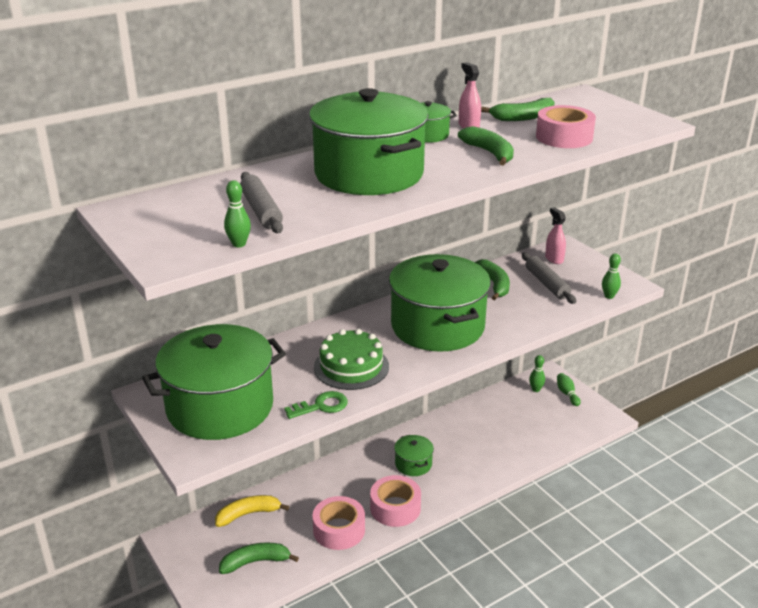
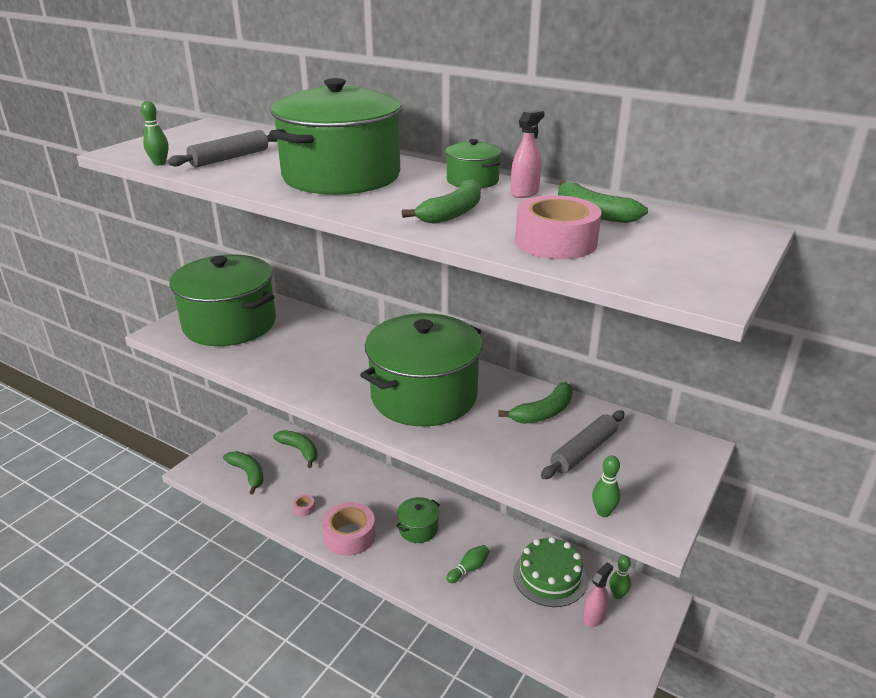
camera: 65 degrees right, 0 degrees up
yellow banana [215,495,289,527] -> green banana [273,430,318,468]
green key [284,391,348,419] -> none
pink tape [312,496,365,550] -> pink tape [293,495,315,516], size x0.43
green cake [314,329,389,390] -> green cake moved to [513,537,587,607]
pink spray bottle [545,207,566,264] -> pink spray bottle moved to [583,562,613,627]
green bowling pin [557,373,581,406] -> green bowling pin moved to [446,545,490,583]

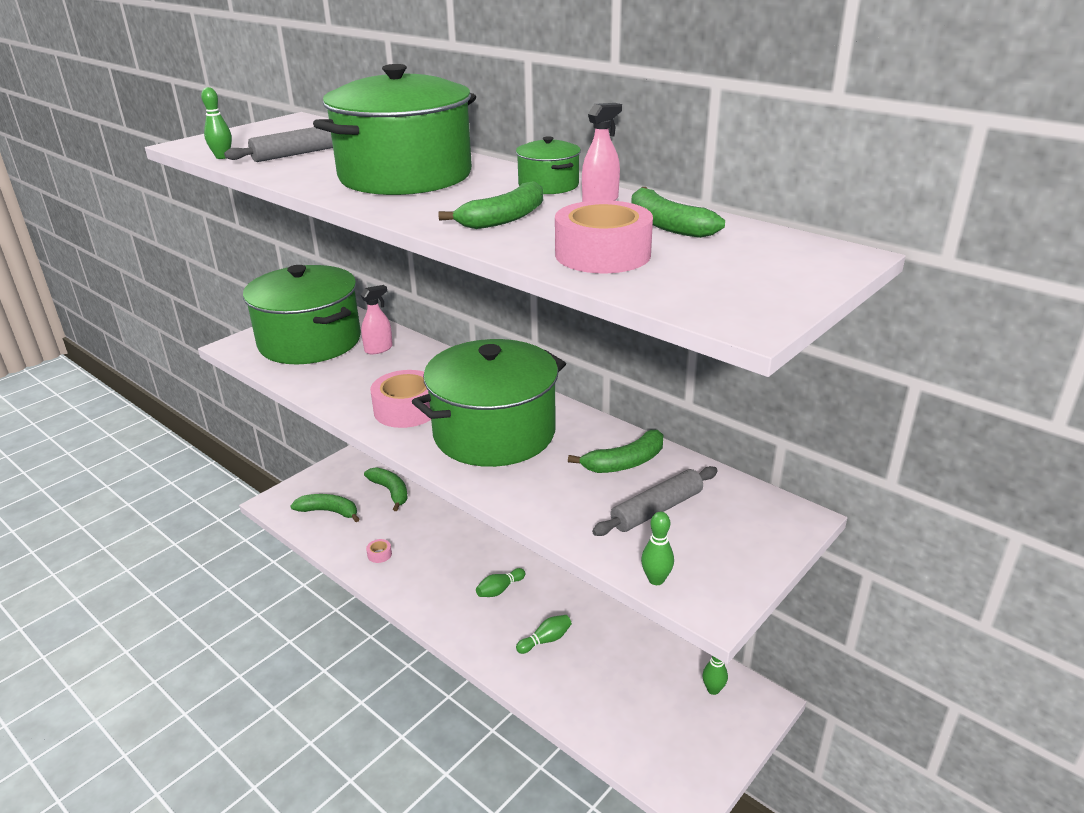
camera: 10 degrees right, 0 degrees up
green banana [223,451,264,494] -> green banana turned 45 degrees counterclockwise [291,494,360,522]
pink tape [322,502,376,556] -> pink tape moved to [370,370,431,428]
green pot [396,497,440,543] -> green bowling pin [476,568,525,597]
green cake [513,537,587,607] -> none
pink spray bottle [583,562,613,627] -> pink spray bottle moved to [361,285,393,354]

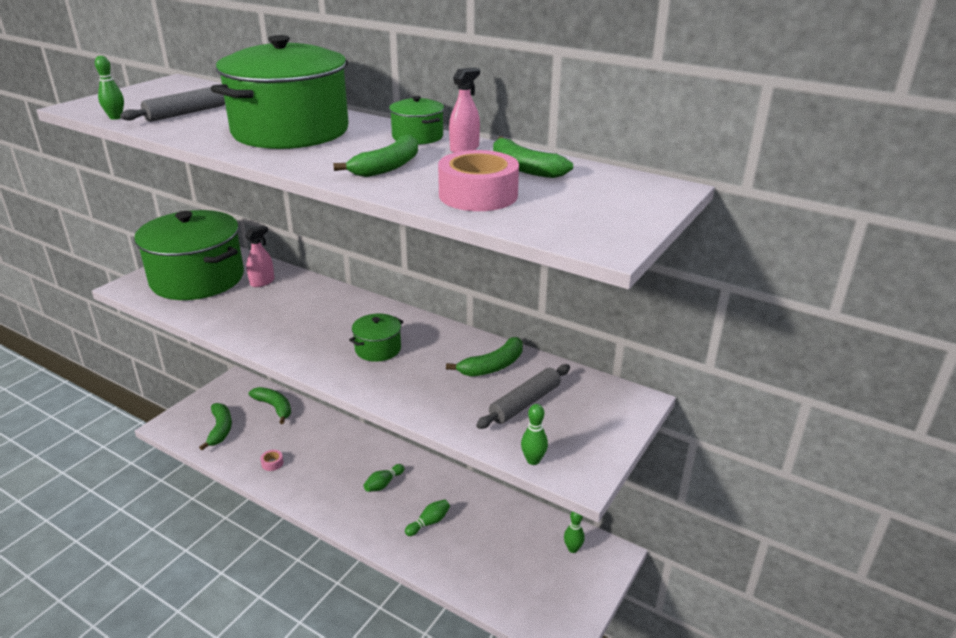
camera: 10 degrees left, 0 degrees up
green banana [291,494,360,522] -> green banana turned 75 degrees clockwise [199,403,232,450]
pink tape [370,370,431,428] -> none
green pot [412,339,566,467] -> green pot [349,313,403,362], size x0.44

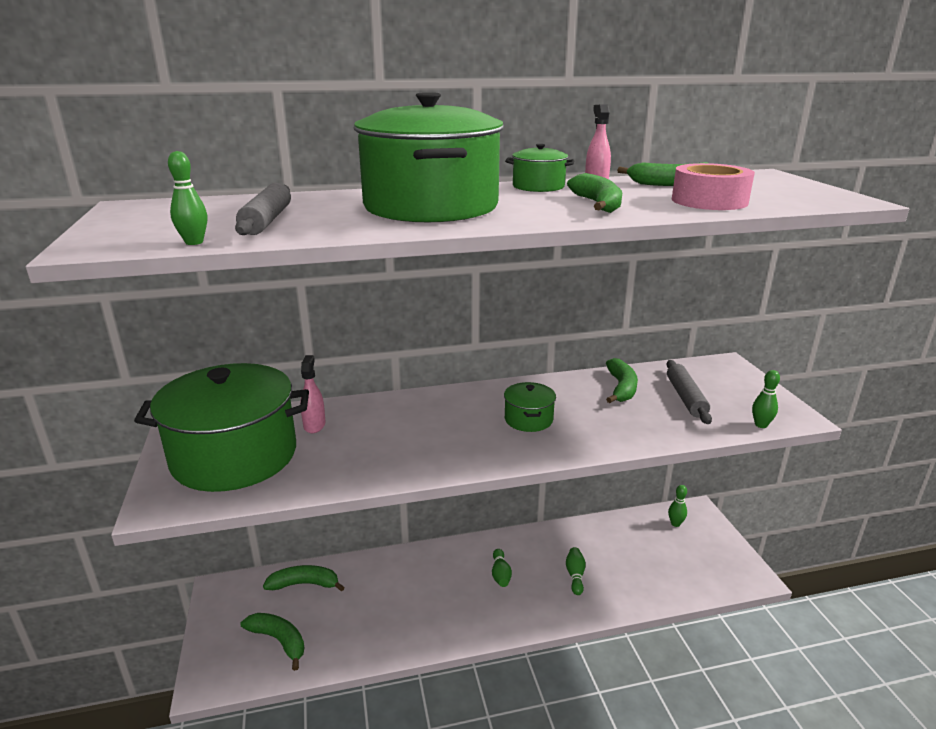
camera: 45 degrees left, 5 degrees down
pink tape [260,450,283,471] -> none

